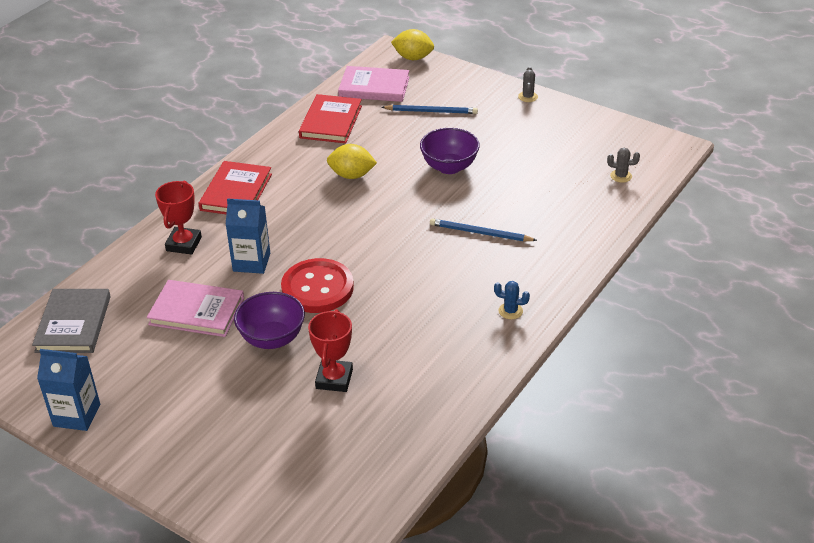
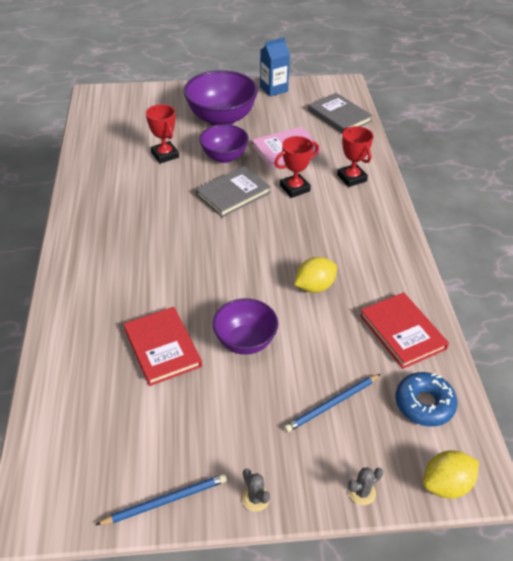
camera: 140 degrees right, 5 degrees up
red book [199,161,272,214] -> red book moved to [124,307,202,386]
blue carton [225,198,270,274] -> red trophy [274,136,319,198]
red button [281,258,354,313] -> grey book [196,166,271,217]
pink book [338,66,410,102] -> blue donut [396,372,458,427]
blue pencil [430,219,537,241] -> blue pencil moved to [96,474,227,525]
blue cactus [494,281,530,319] -> none
grey cactus [607,148,640,183] -> grey cactus moved to [348,467,383,505]
none -> purple bowl [184,70,258,126]

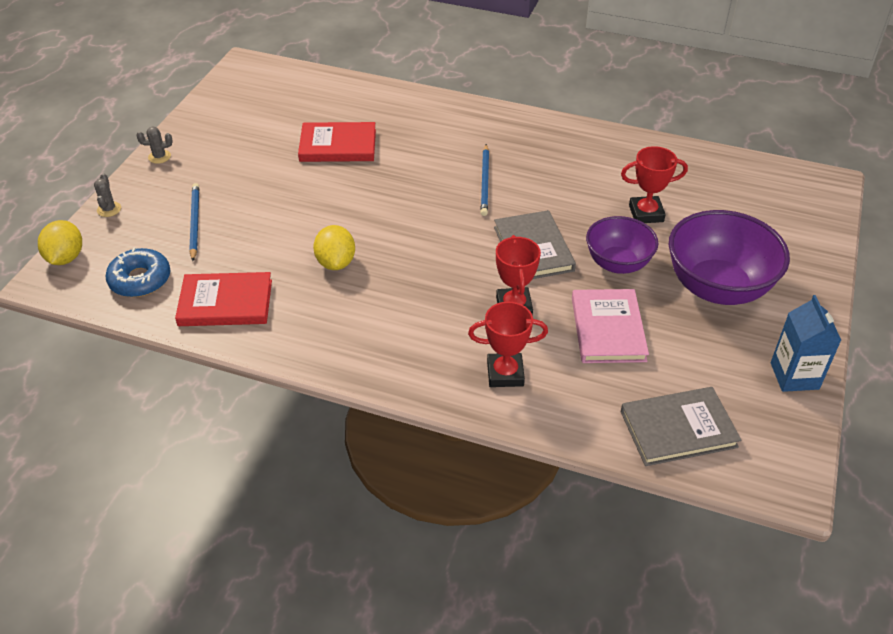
camera: 115 degrees right, 0 degrees up
blue pencil [96,474,227,525] -> blue pencil moved to [480,144,489,216]
purple bowl [213,298,278,355] -> none

